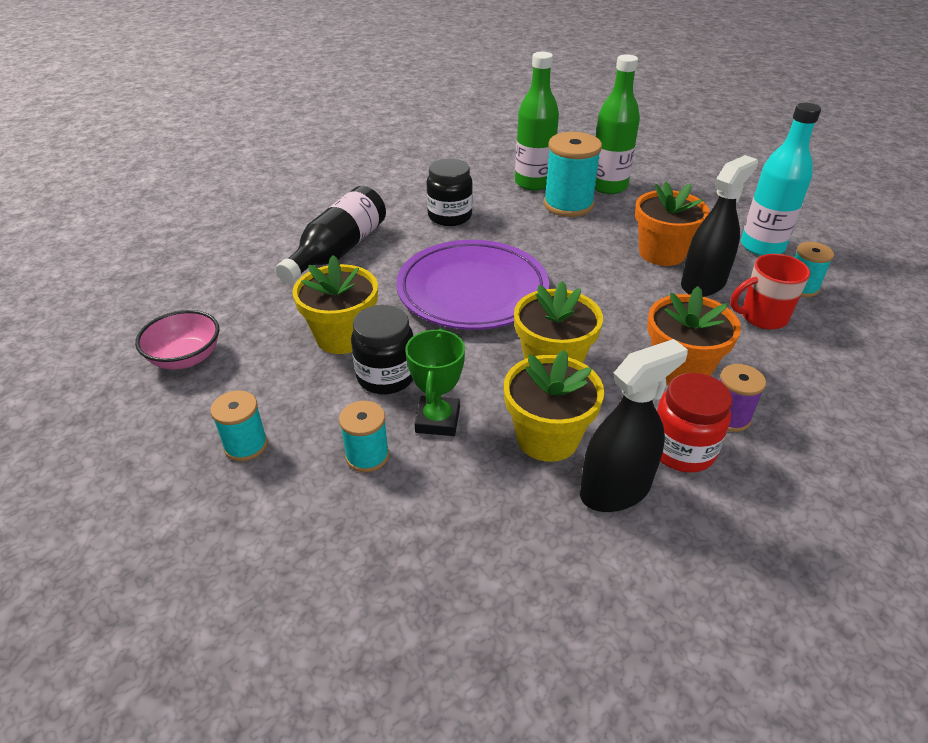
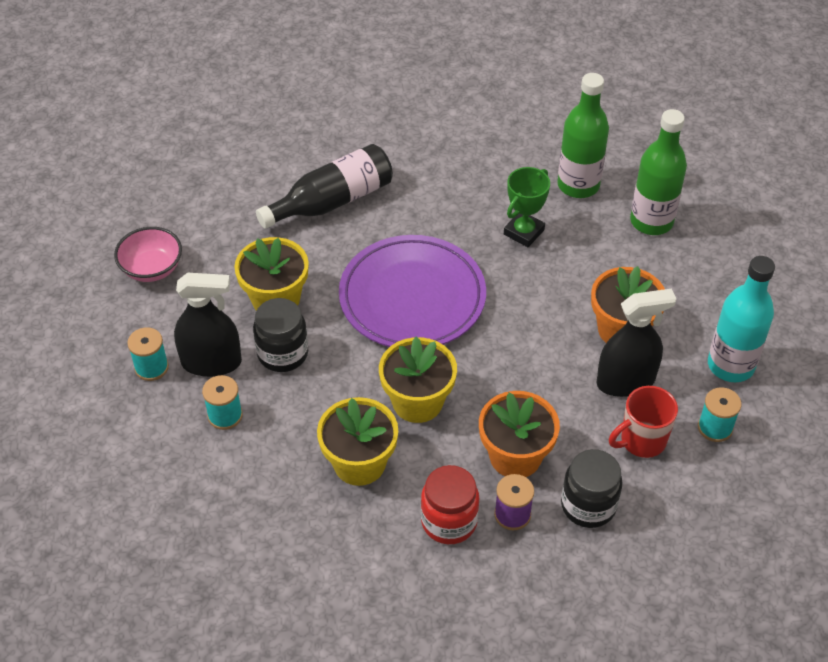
camera: 30 degrees right, 10 degrees up
green trophy [405,328,465,436] -> green trophy moved to [504,167,550,247]
black jar [426,158,473,226] -> black jar moved to [561,449,623,528]
turquoise spool [544,132,602,217] -> none
black spray bottle [580,339,688,512] -> black spray bottle moved to [174,273,242,377]
red mug [730,254,810,330] -> red mug turned 45 degrees counterclockwise [609,386,678,458]

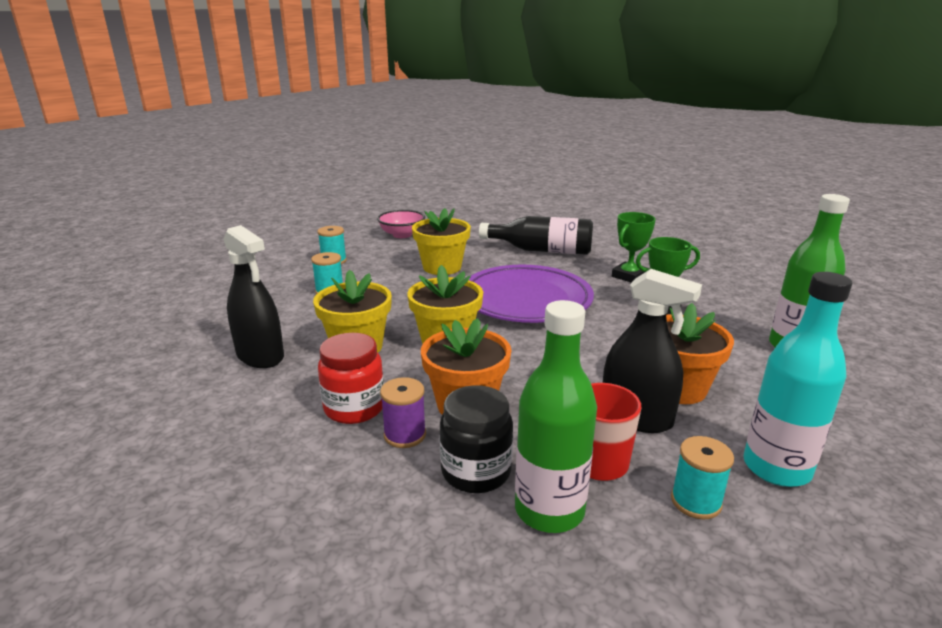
camera: 45 degrees right, 25 degrees down
black spray bottle [174,273,242,377] -> black spray bottle moved to [223,225,284,368]
black jar [253,298,308,372] -> none
green bottle [557,73,609,198] -> green bottle moved to [515,300,597,533]
none -> green trophy [612,212,656,283]

